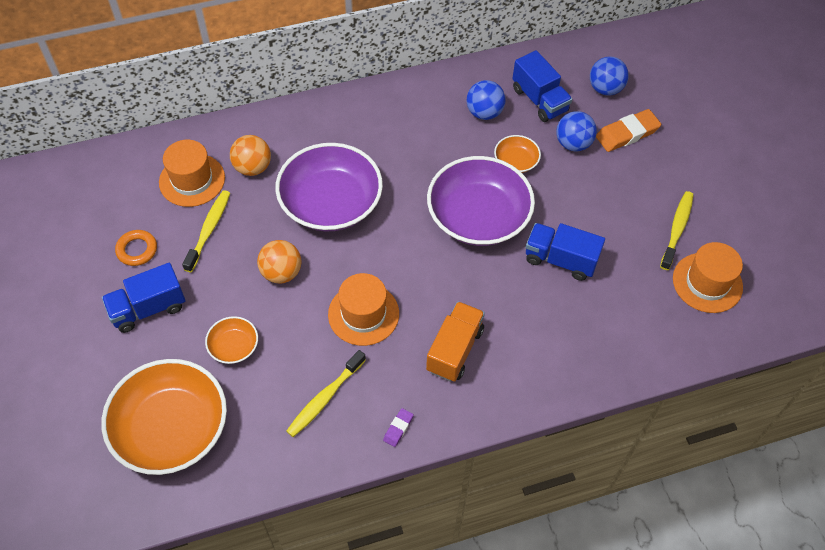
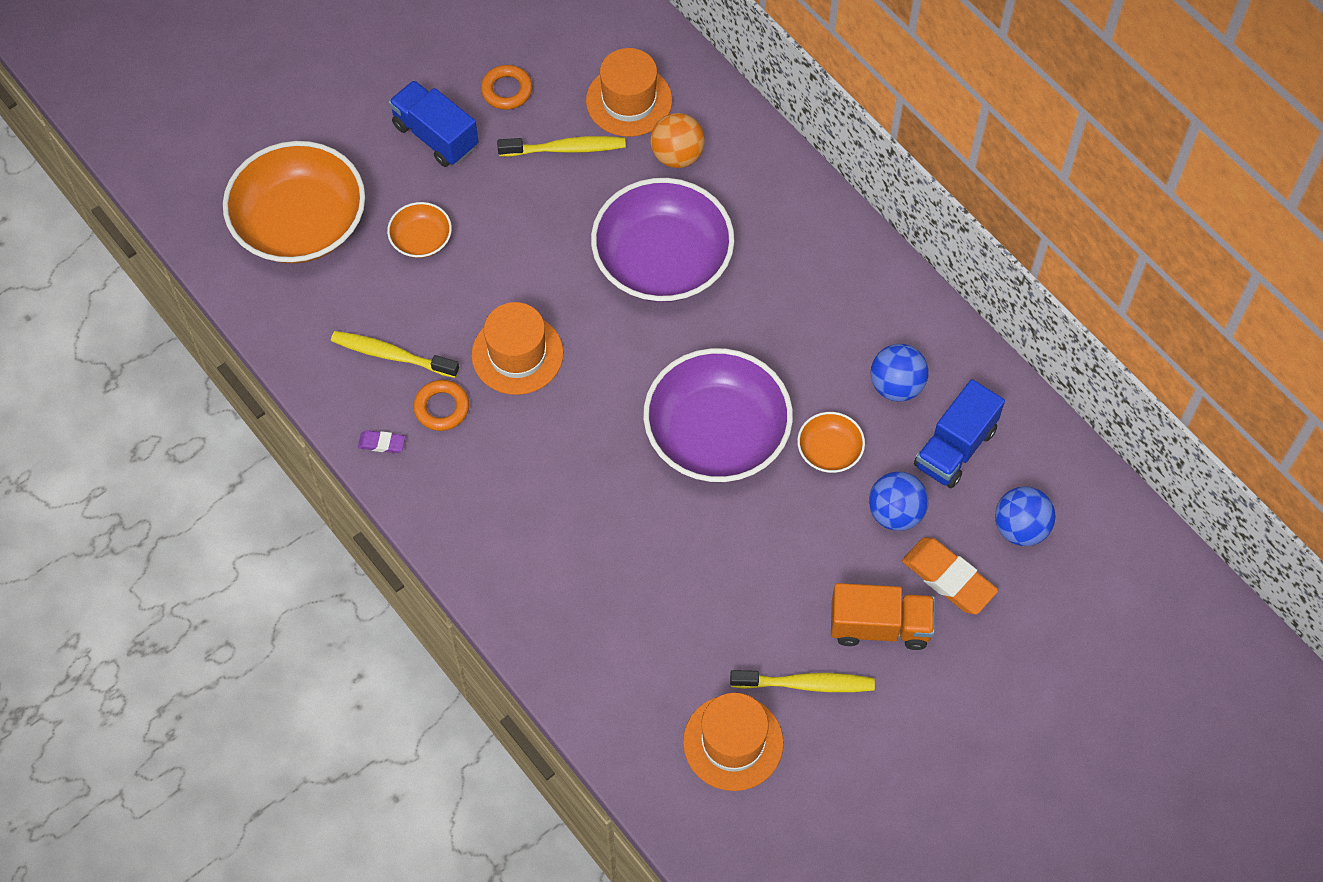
camera: 70 degrees right, 5 degrees up
orange ball [257,240,301,284] -> none
orange truck [426,301,485,382] -> orange truck moved to [831,583,935,650]
blue truck [526,223,605,281] -> none
none -> orange ring [413,380,469,431]

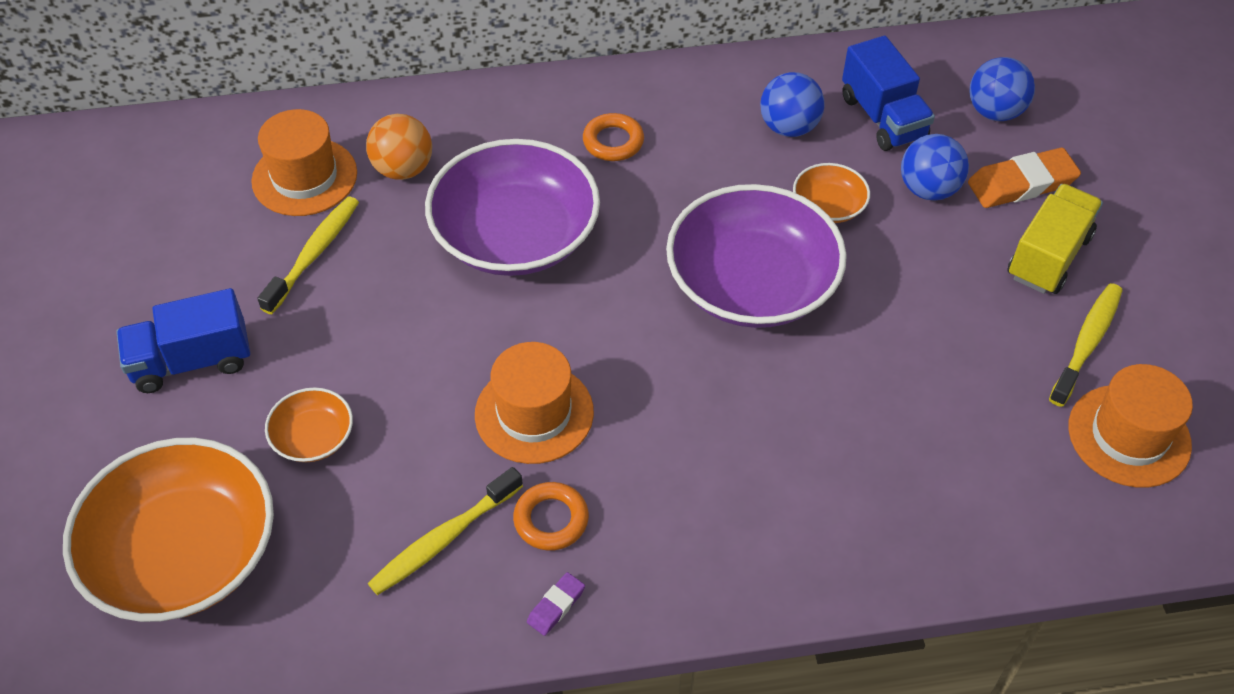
camera: 60 degrees left, 10 degrees down
orange ring [481,65,533,110] -> orange ring moved to [583,113,644,161]
orange truck [831,583,935,650] -> yellow truck [1007,184,1103,294]

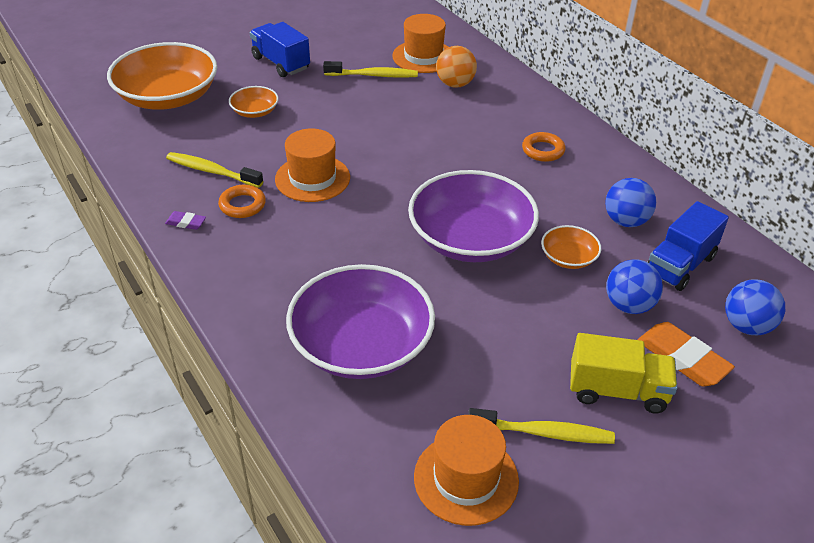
camera: 65 degrees right, 10 degrees down
purple bowl [425,139,600,276] -> purple bowl moved to [286,264,435,379]

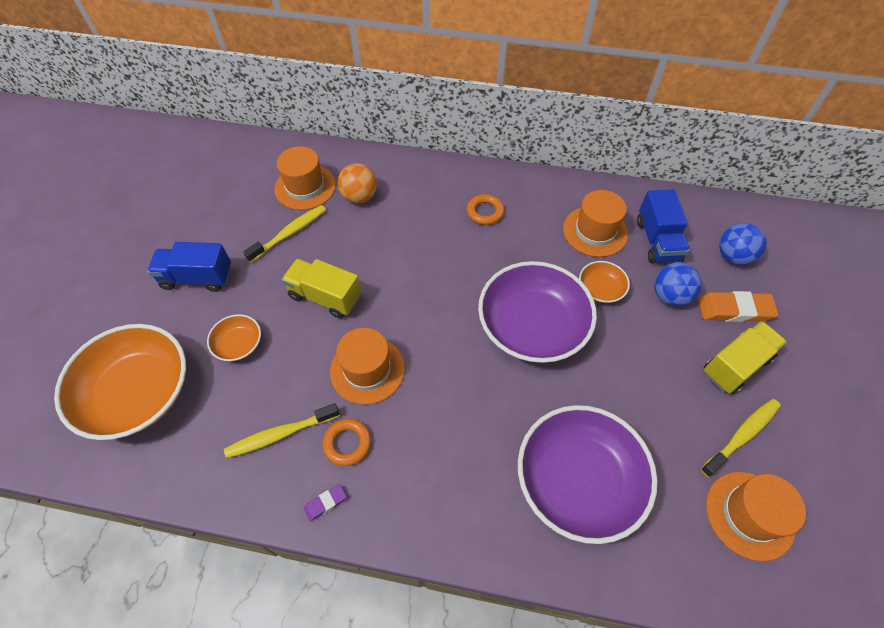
camera: 45 degrees left, 15 degrees up
blue ball [605,178,656,227] -> orange hat [563,190,628,257]
none -> yellow truck [281,259,362,319]

